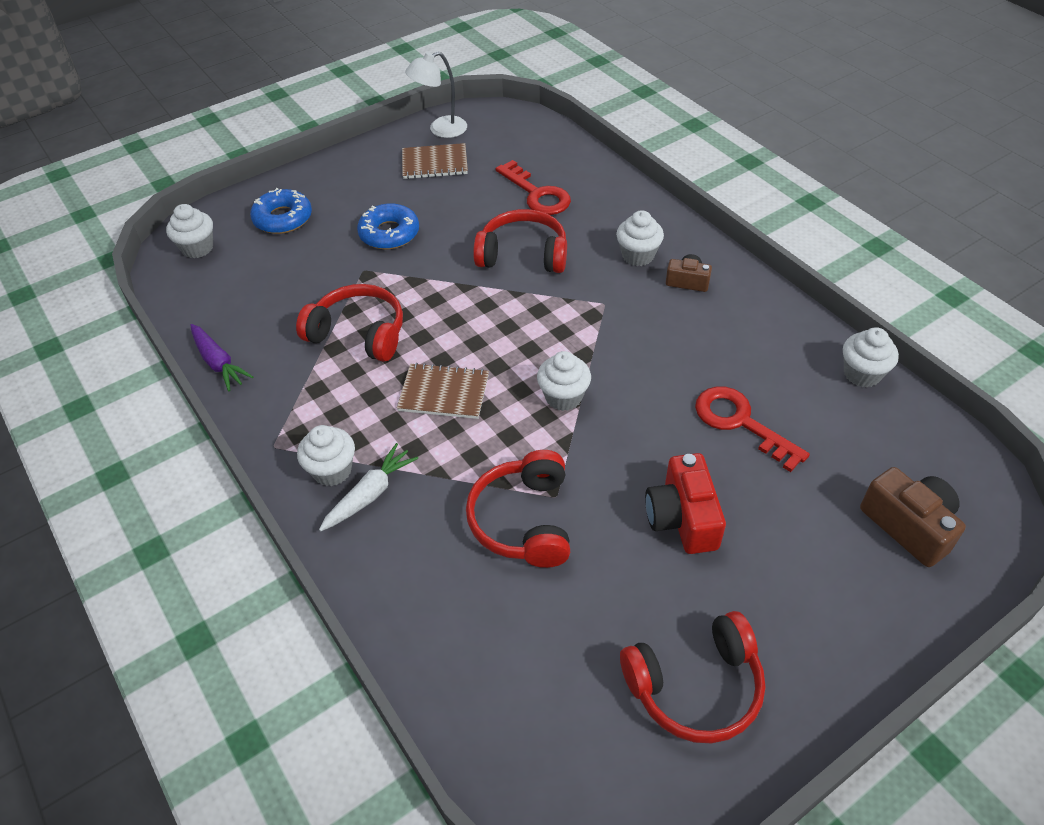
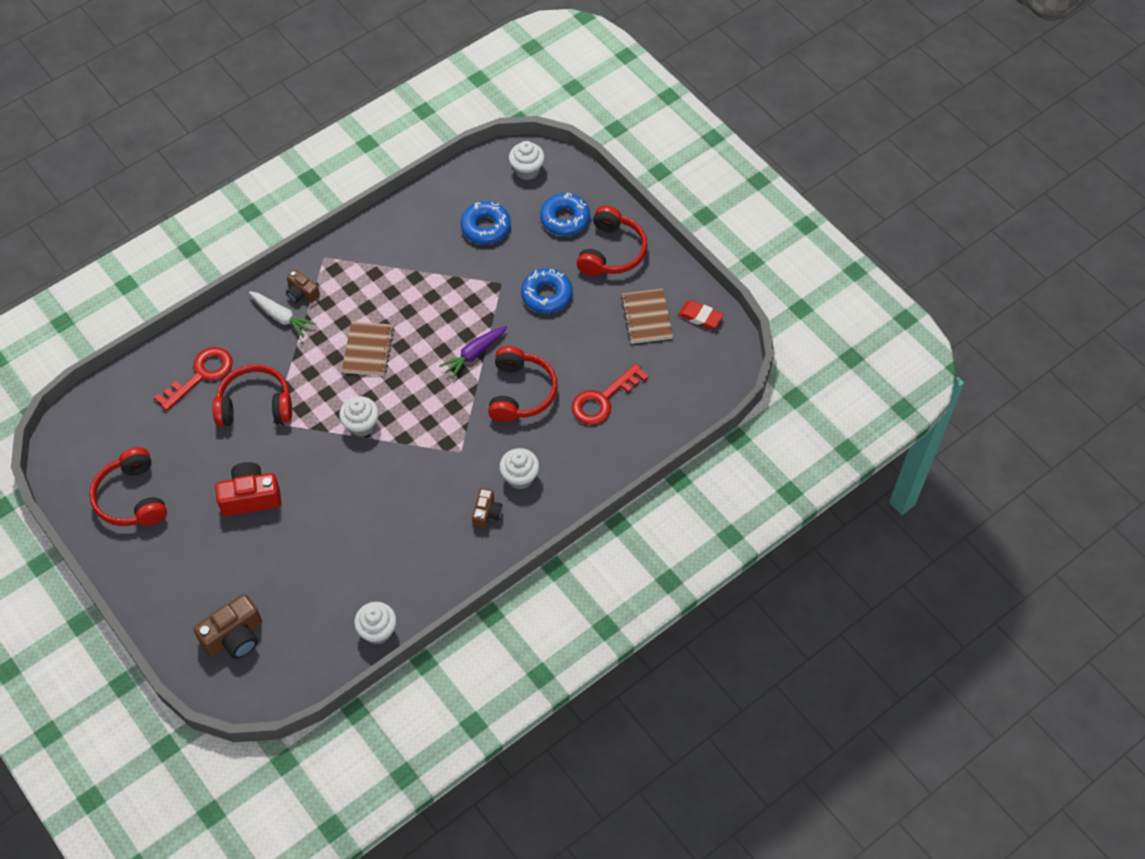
camera: 85 degrees right, 10 degrees up
purple carrot [190,324,253,391] -> purple carrot moved to [439,326,507,379]
red headphones [296,284,403,362] -> red headphones moved to [577,206,647,276]
white cupcake [297,425,355,486] -> brown camera [286,270,320,303]
white lamp [405,51,467,138] -> red eraser [678,300,724,329]
red key [695,386,810,472] -> red key moved to [154,347,233,411]
none -> blue donut [461,201,511,244]

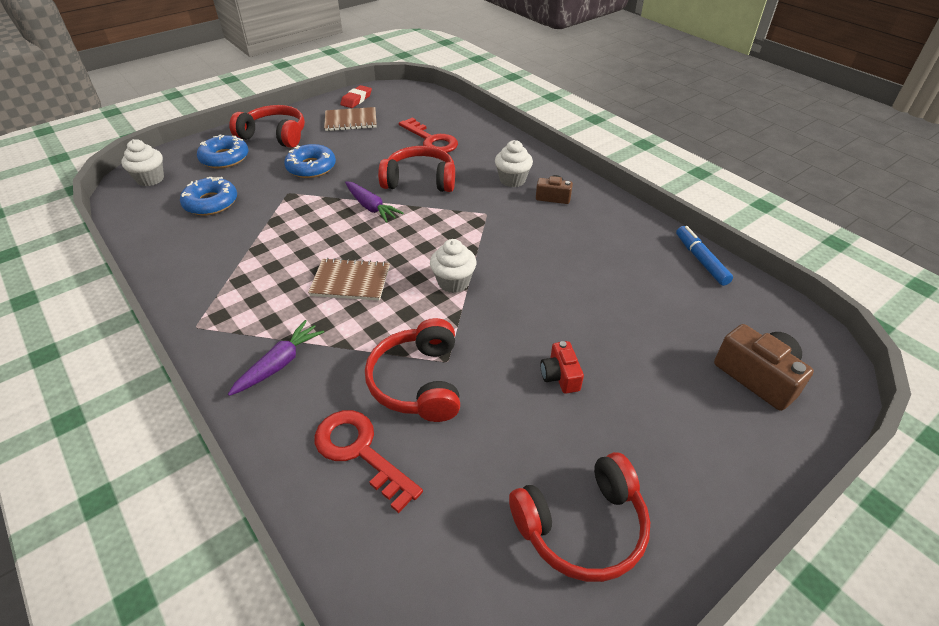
camera: 90 degrees left, 15 degrees down
red camera [215,462,281,516] -> red camera [540,341,584,394], size x0.60
white carrot [249,291,316,338] -> purple carrot [228,320,324,396]
brown camera [286,270,320,303] -> none
white cupcake [354,602,397,644] -> blue marker [676,226,733,286]

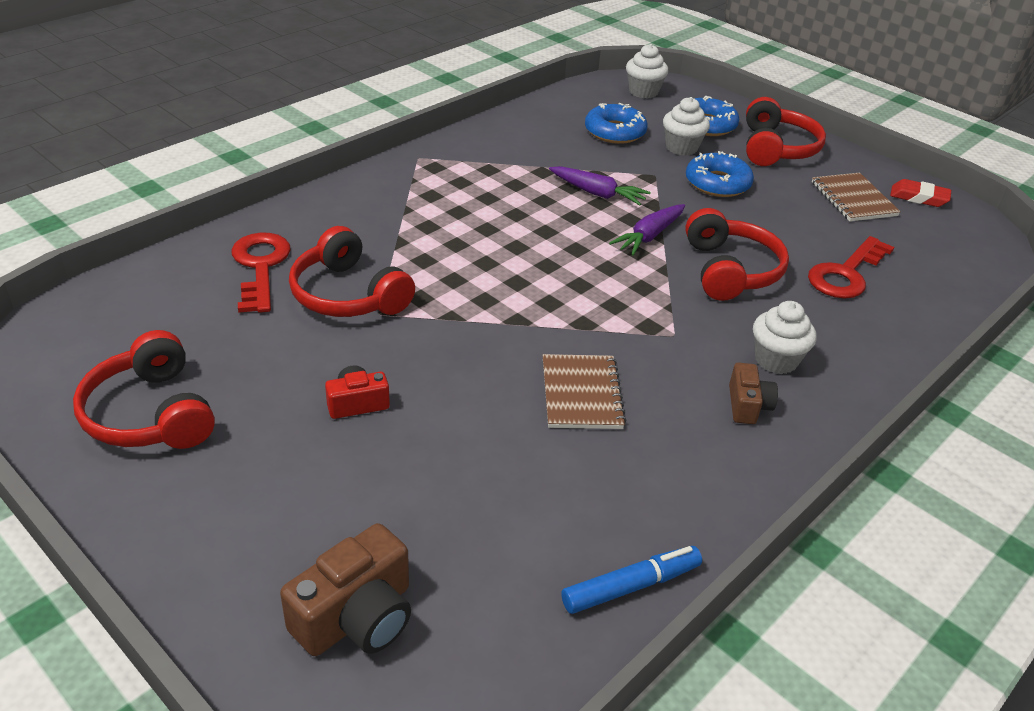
camera: 80 degrees right, 5 degrees down
purple carrot [228,320,324,396] -> purple carrot moved to [549,166,651,205]
brown notebook [308,258,390,301] -> brown notebook moved to [543,354,627,429]
red key [315,410,423,513] -> red key turned 45 degrees counterclockwise [232,233,291,313]
red headphones [365,318,460,422] -> red headphones turned 120 degrees counterclockwise [289,226,415,317]
white cupcake [430,239,477,293] -> white cupcake moved to [663,97,710,156]

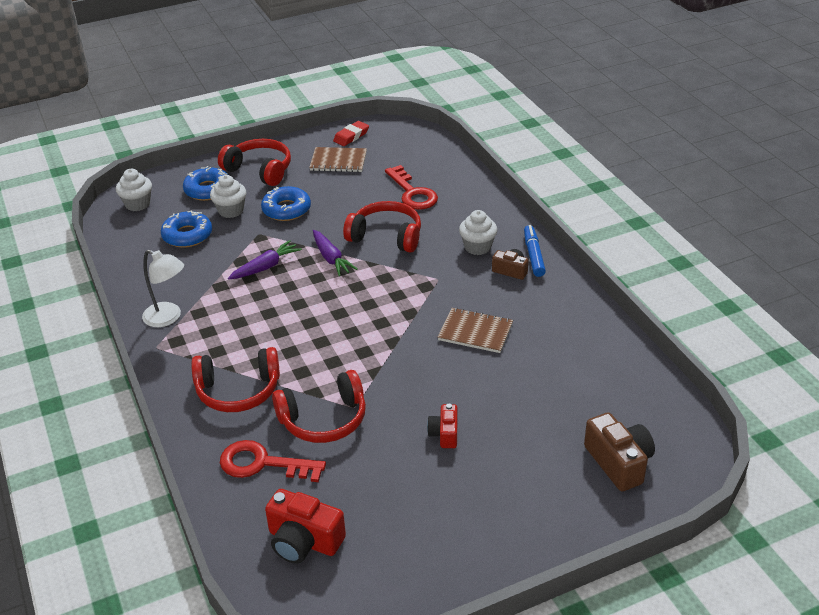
camera: 65 degrees left, 0 degrees up
red headphones [73,330,215,449] -> red headphones moved to [191,347,280,412]
blue marker [561,546,702,614] -> blue marker moved to [524,225,546,277]
none -> white lamp [142,250,184,327]
none -> red camera [265,489,346,564]

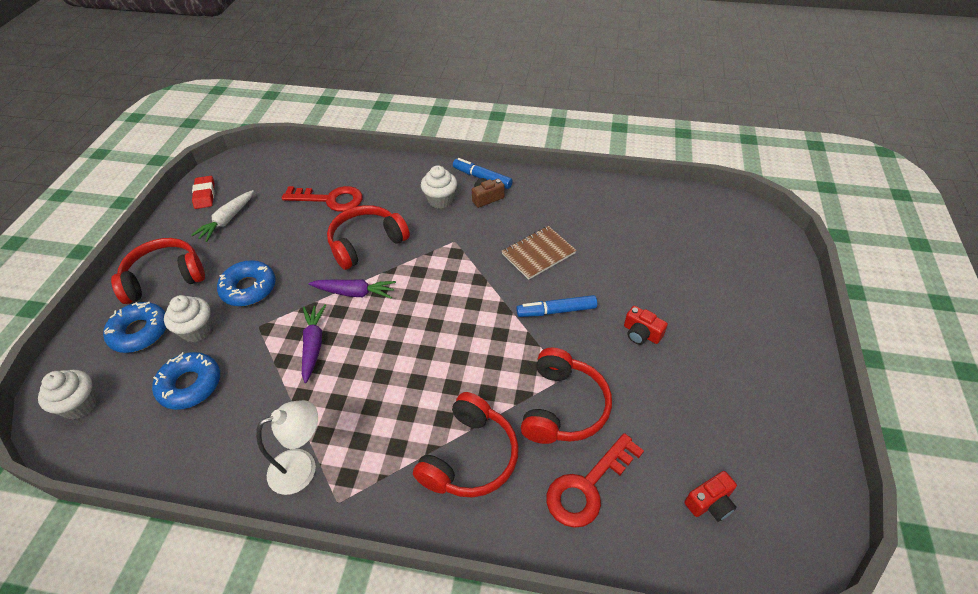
camera: 55 degrees left, 10 degrees up
red camera [265,489,346,564] -> red camera [684,471,737,522], size x0.60
brown notebook [309,147,367,172] -> white carrot [192,190,254,242]
brown camera [584,412,655,491] -> none
none -> blue marker [516,295,597,317]

